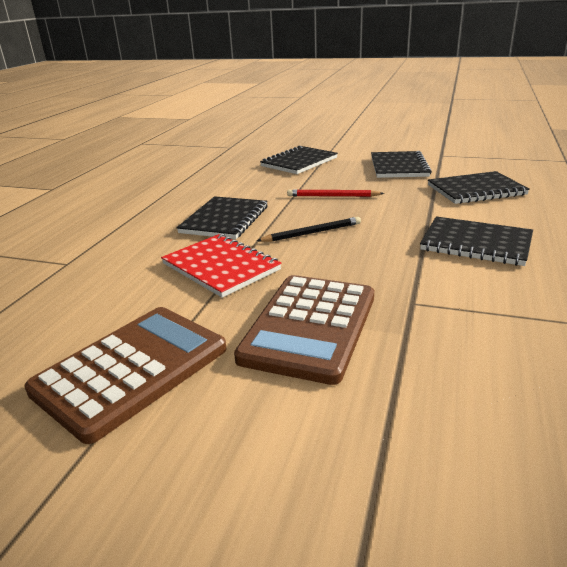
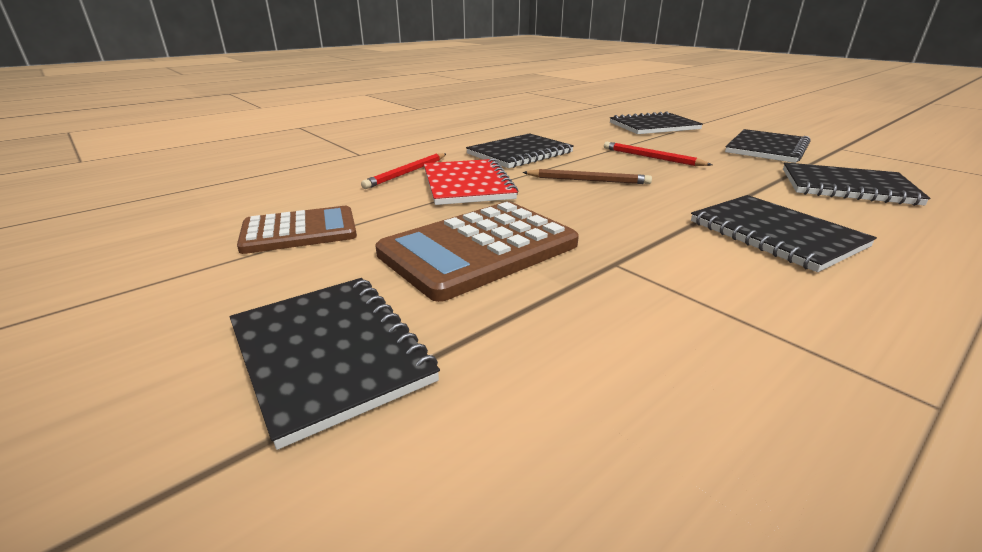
camera: 30 degrees right, 0 degrees up
brown calculator [24,307,226,444] -> brown calculator [237,206,357,254], size x0.65
black pencil [257,217,361,242] -> brown pencil [522,169,652,184]
none -> black notebook [230,278,440,450]
none -> red pencil [361,153,446,189]

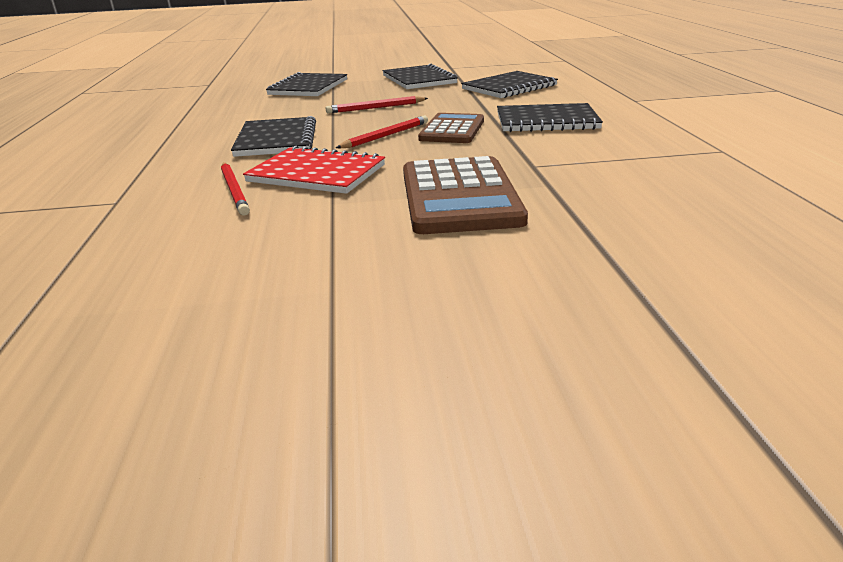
camera: 55 degrees left, 0 degrees up
black notebook [230,278,440,450] -> none
brown calculator [237,206,357,254] -> brown calculator moved to [418,113,484,143]
brown pencil [522,169,652,184] -> red pencil [336,115,428,148]

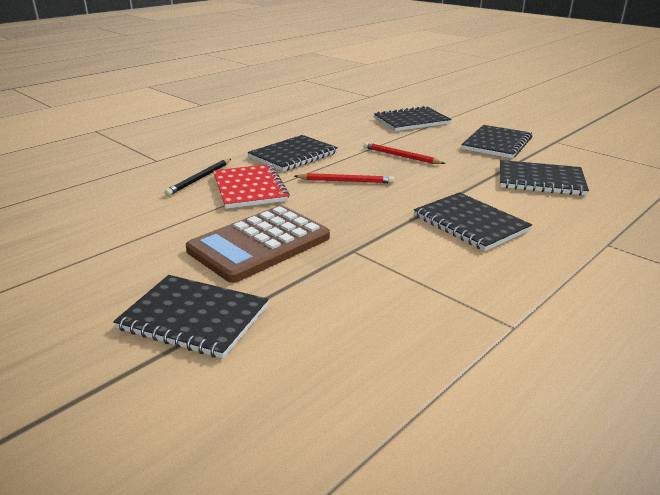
camera: 50 degrees right, 0 degrees up
red pencil [221,162,250,216] -> black pencil [165,159,231,196]
brown calculator [418,113,484,143] -> none
none -> black notebook [113,275,268,359]

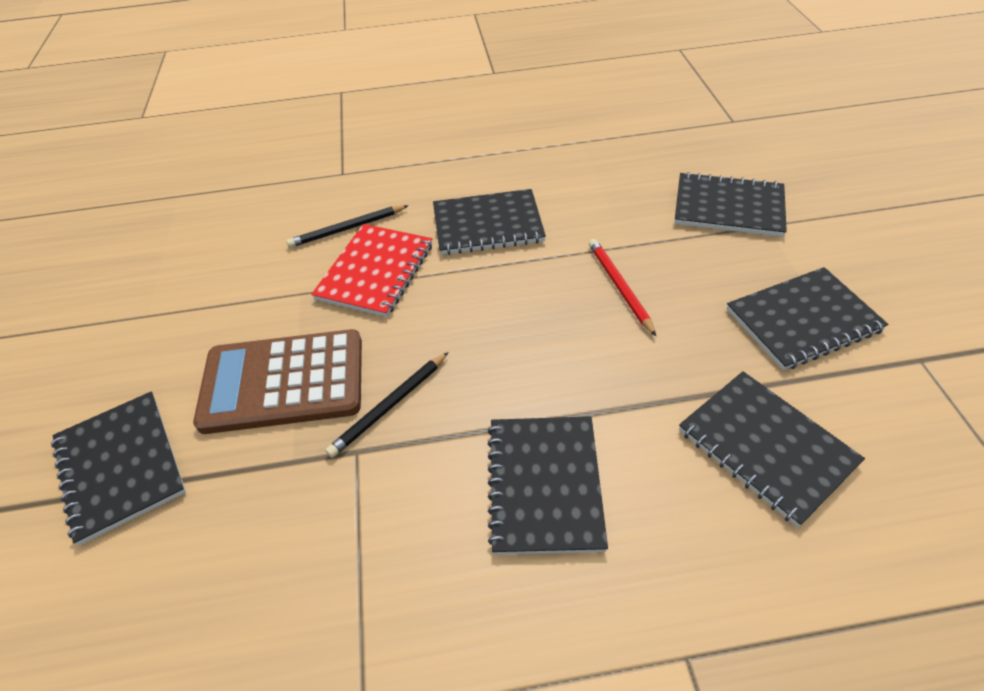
camera: 40 degrees right, 20 degrees up
red pencil [295,173,394,183] -> none
none -> black pencil [325,352,448,458]

